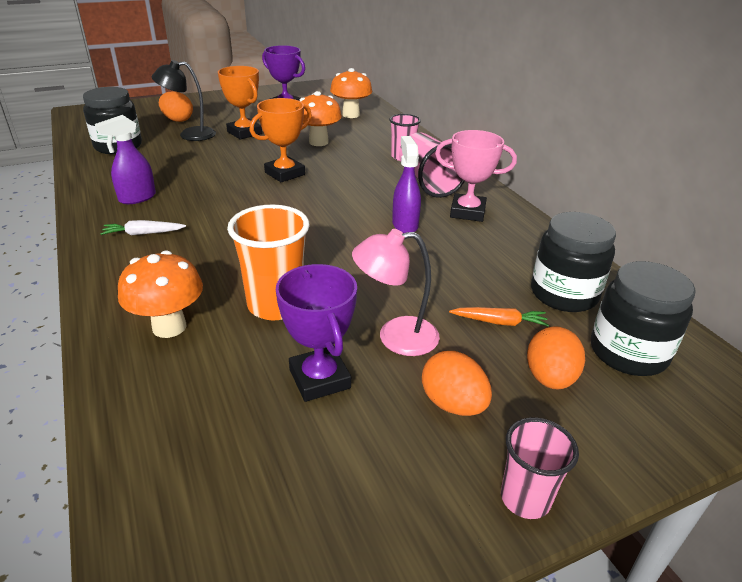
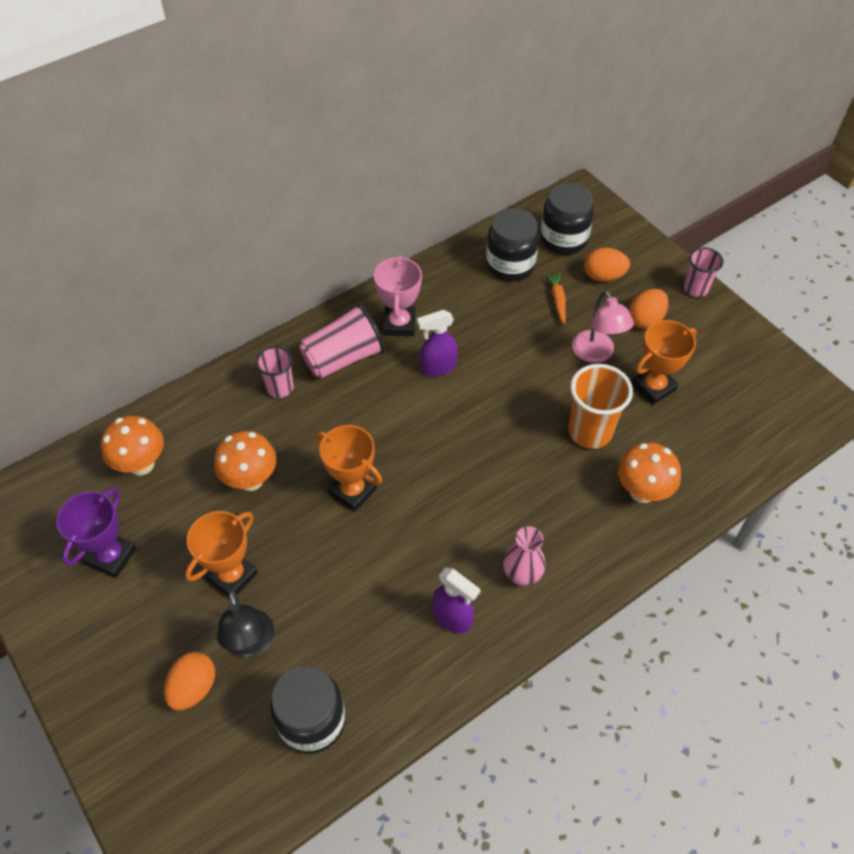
camera: 100 degrees left, 20 degrees up
white carrot [100,220,186,235] -> pink vase [503,526,546,586]
purple trophy [276,264,357,402] -> orange trophy [632,320,697,405]

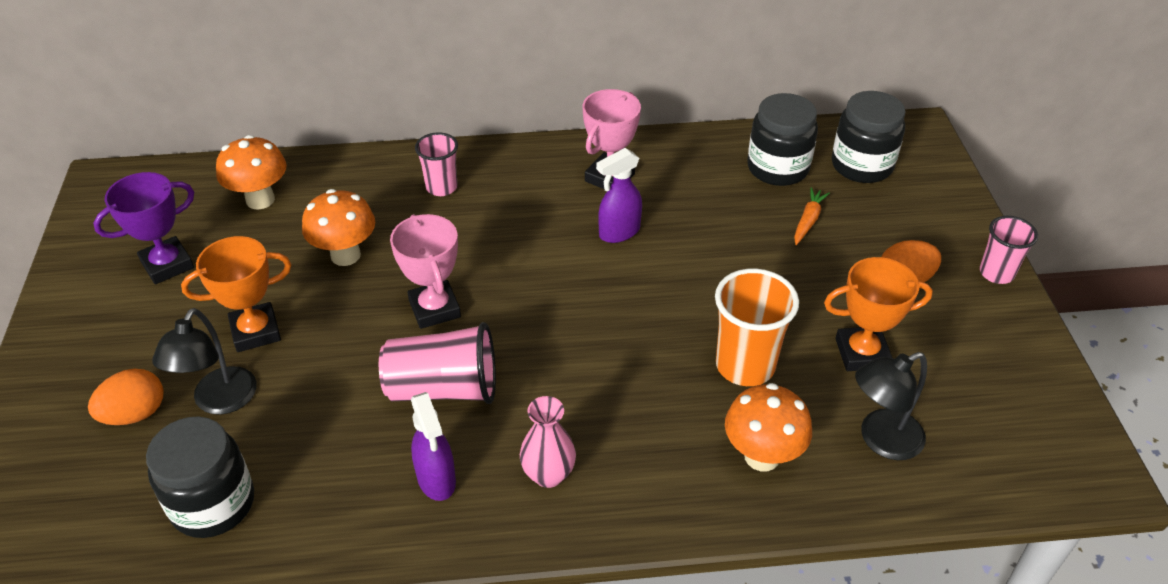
camera: 30 degrees right, 10 degrees down
pink cup [299,303,385,379] -> pink cup moved to [379,322,496,404]
orange trophy [316,425,382,512] -> pink trophy [390,214,461,329]
purple spray bottle [417,310,458,376] -> purple spray bottle turned 45 degrees counterclockwise [596,148,642,243]
pink lamp [572,290,634,363] -> none
orange egg [584,248,630,282] -> none
none -> black lamp [855,352,927,460]

